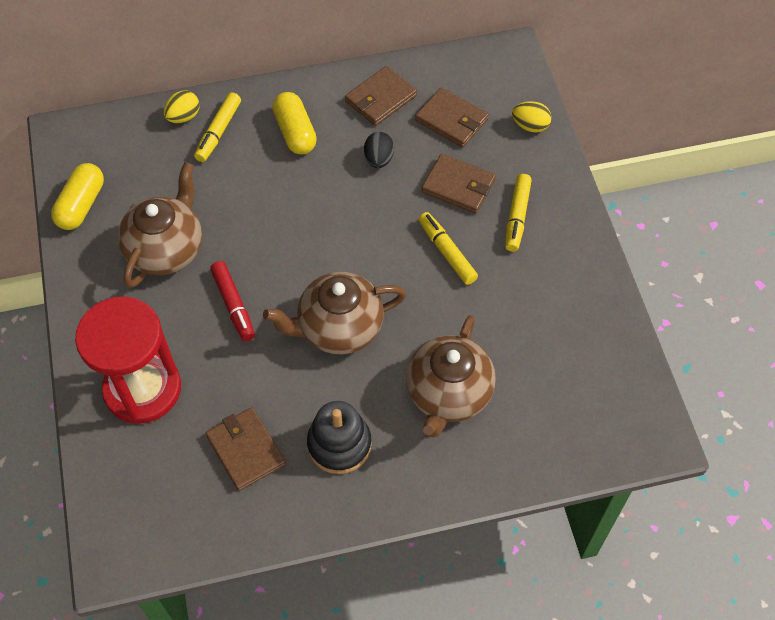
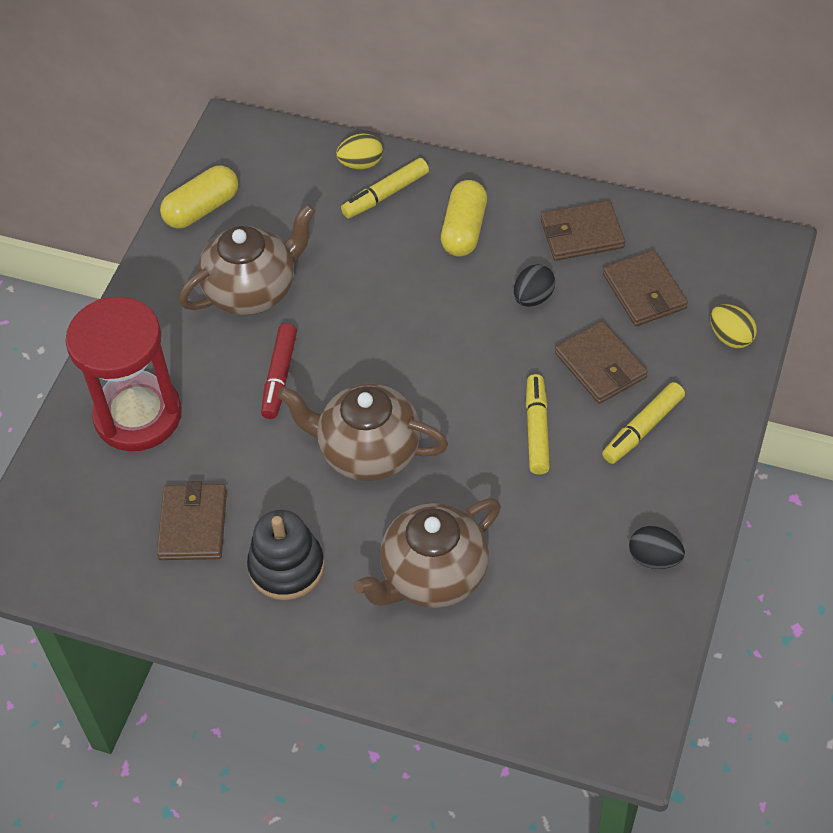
camera: 35 degrees right, 5 degrees down
none -> black egg [629,526,685,569]

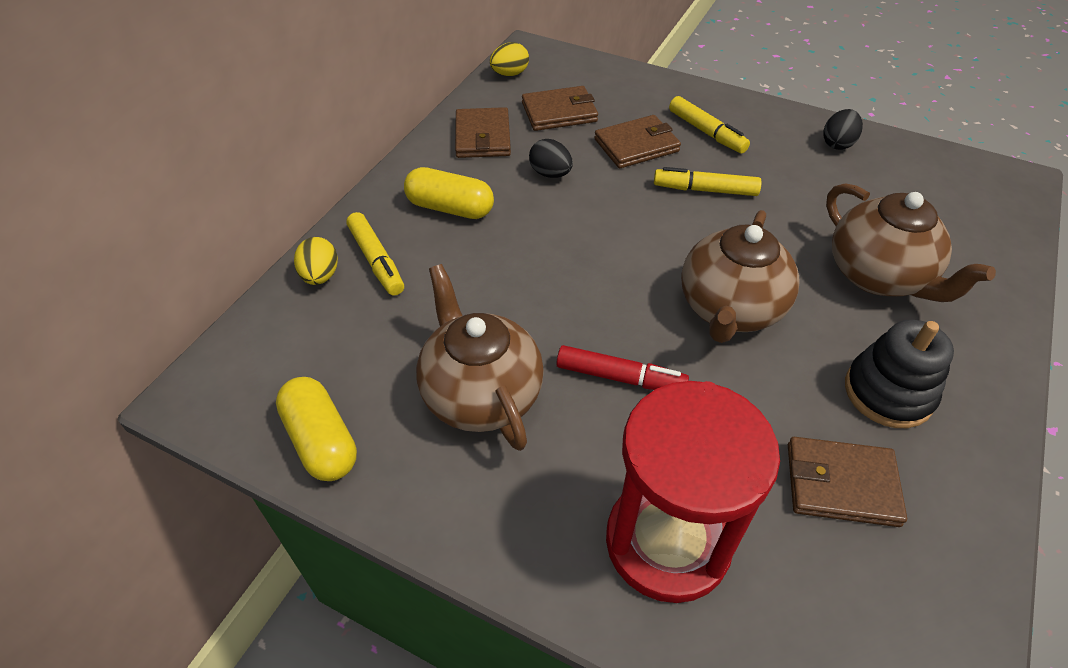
camera: 85 degrees left, 5 degrees down
yellow egg [710,304,757,348] -> yellow egg moved to [490,42,529,76]

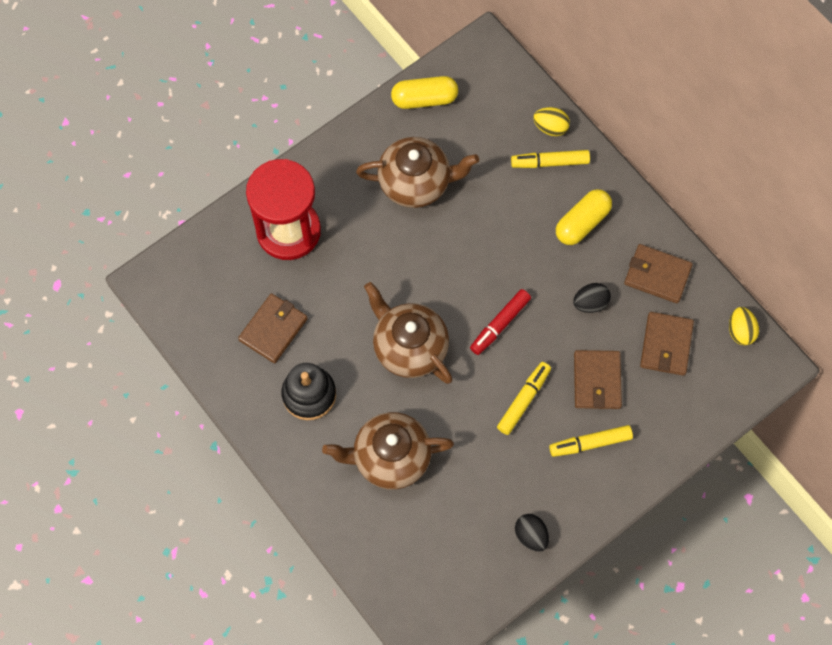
camera: 115 degrees right, 20 degrees up
red marker [556,345,689,390] -> red marker moved to [470,289,531,355]

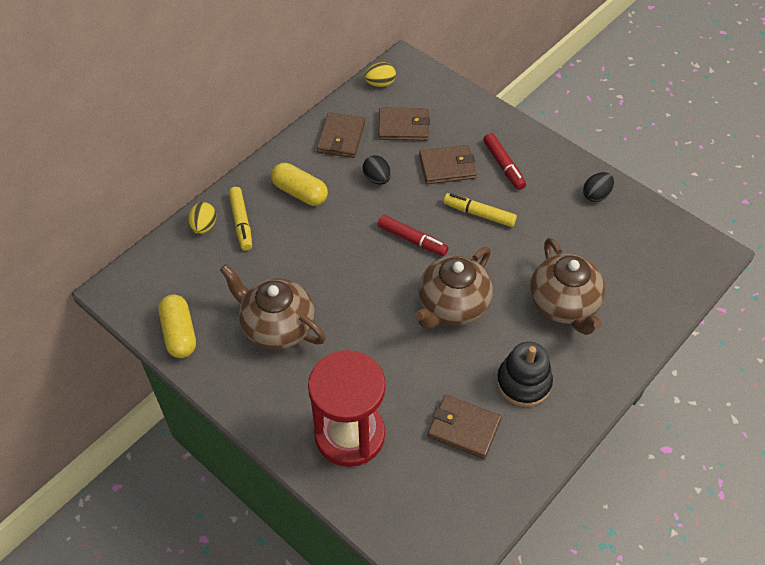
camera: 100 degrees left, 15 degrees down
brown teapot [356,137,479,208] -> brown teapot turned 45 degrees counterclockwise [220,264,326,350]
yellow marker [549,425,633,457] -> red marker [483,133,526,190]

